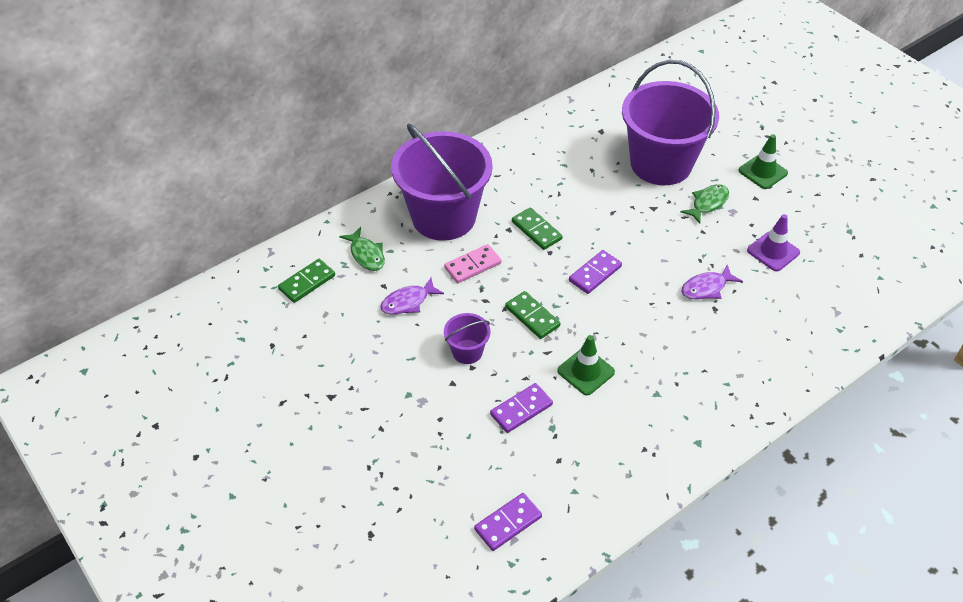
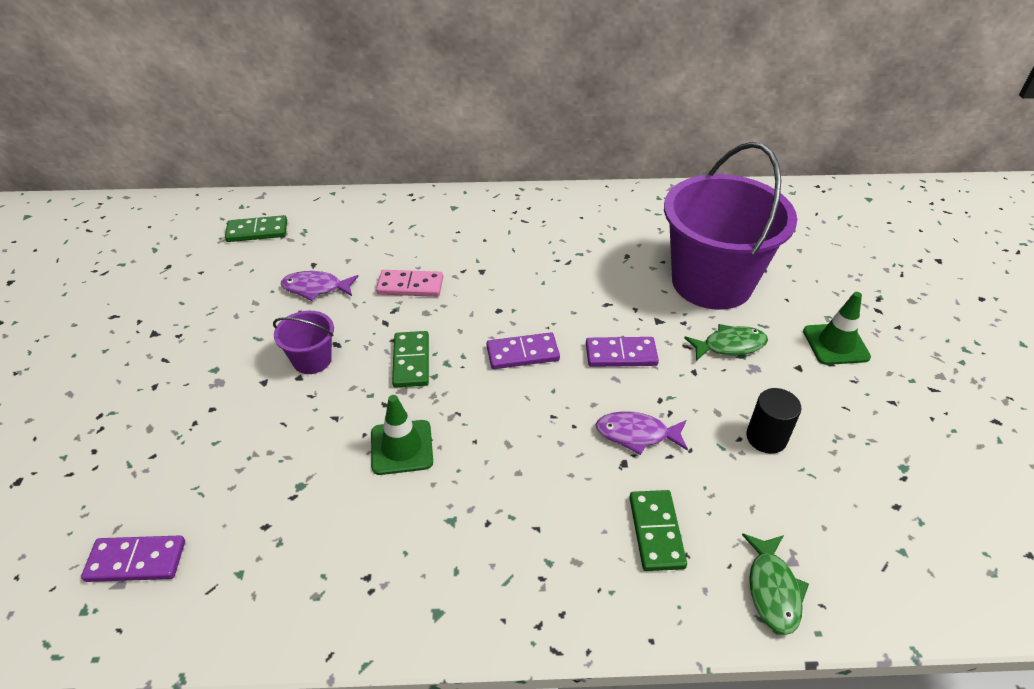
camera: 35 degrees right, 5 degrees down
green fish [339,227,385,271] -> green fish moved to [742,533,809,635]
purple bucket [391,123,493,241] -> none
purple domino [490,383,553,433] -> purple domino moved to [586,337,659,367]
green domino [512,207,563,250] -> green domino moved to [629,490,687,571]
purple traffic cone [747,214,800,271] -> black cylinder [746,388,801,454]

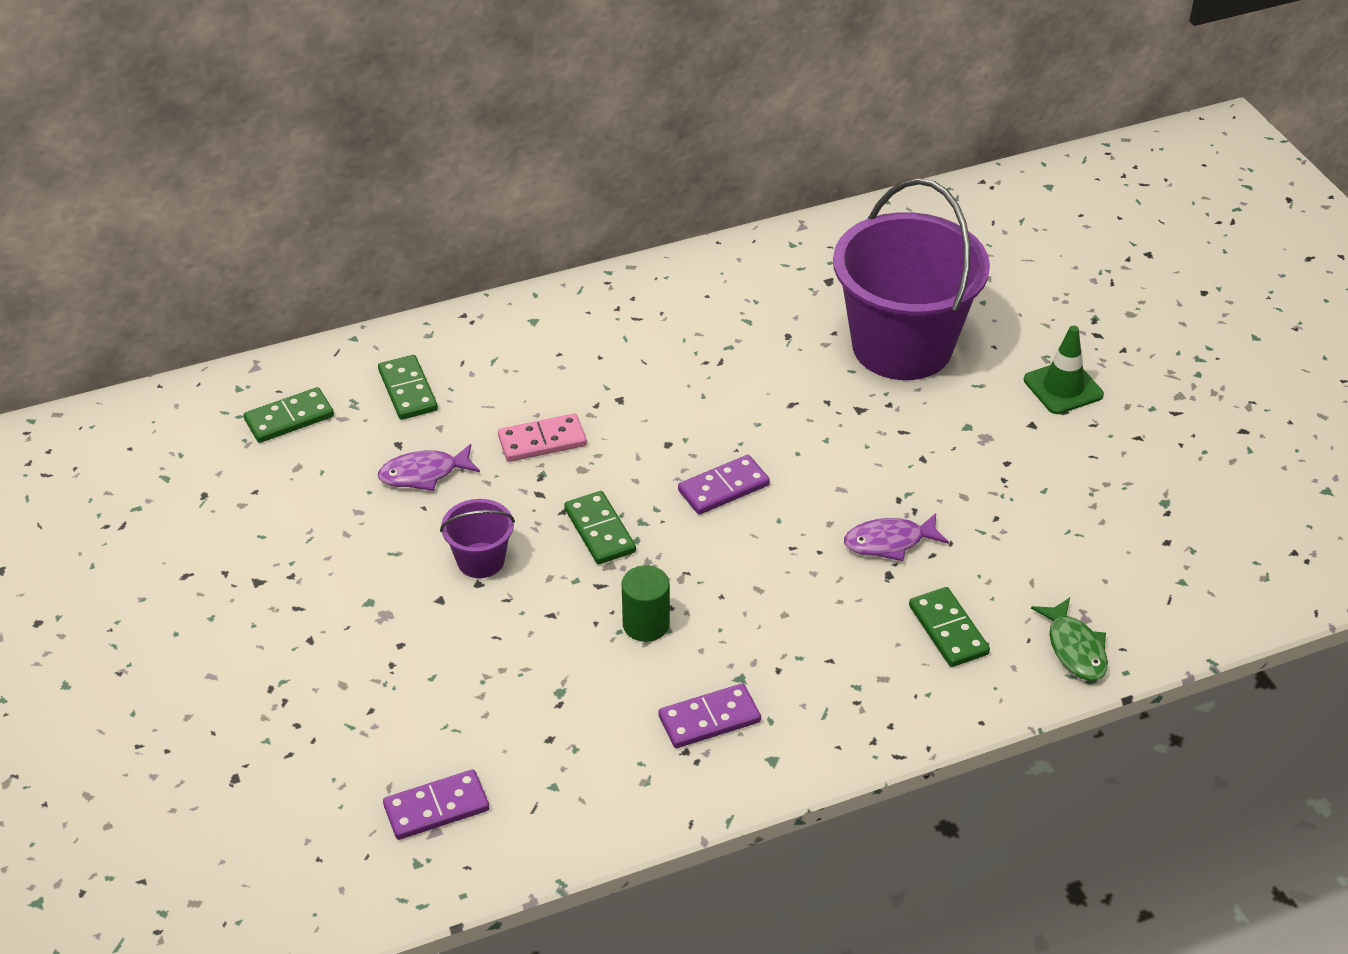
camera: 20 degrees left, 0 degrees up
green traffic cone [371,395,433,475] -> green cylinder [622,565,670,642]
purple domino [586,337,659,367] -> purple domino moved to [658,683,761,748]
green fish [684,324,768,361] -> none
black cylinder [746,388,801,454] -> none
none -> green domino [378,355,438,420]

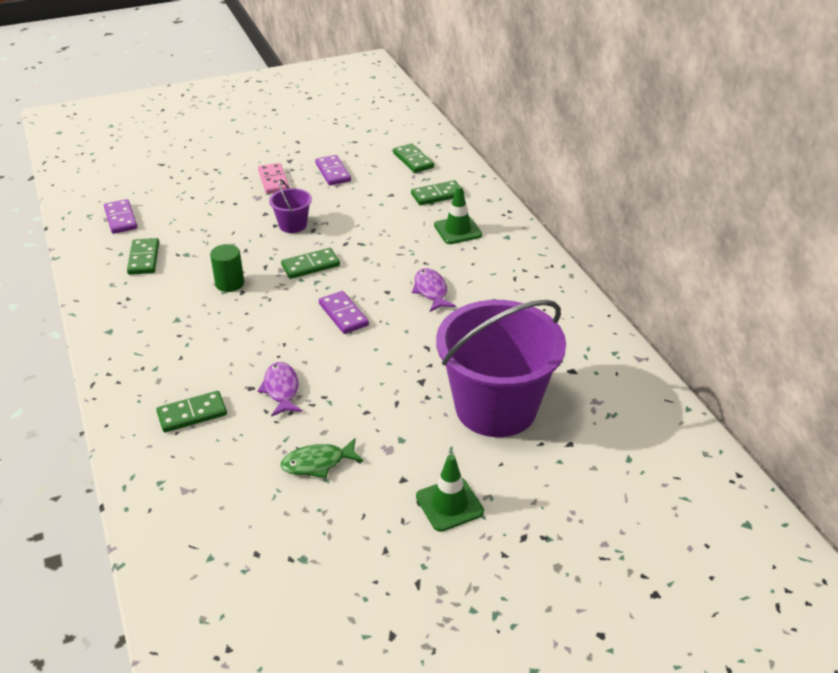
camera: 90 degrees right, 5 degrees down
purple fish [378,444,480,491] -> purple fish moved to [412,268,456,312]
pink domino [498,413,587,462] -> pink domino moved to [258,163,290,194]
purple domino [658,683,761,748] -> purple domino moved to [315,155,351,185]
green fish [1031,597,1108,681] -> green fish moved to [280,438,364,478]
none -> green domino [127,238,159,275]
none -> green traffic cone [434,186,482,244]

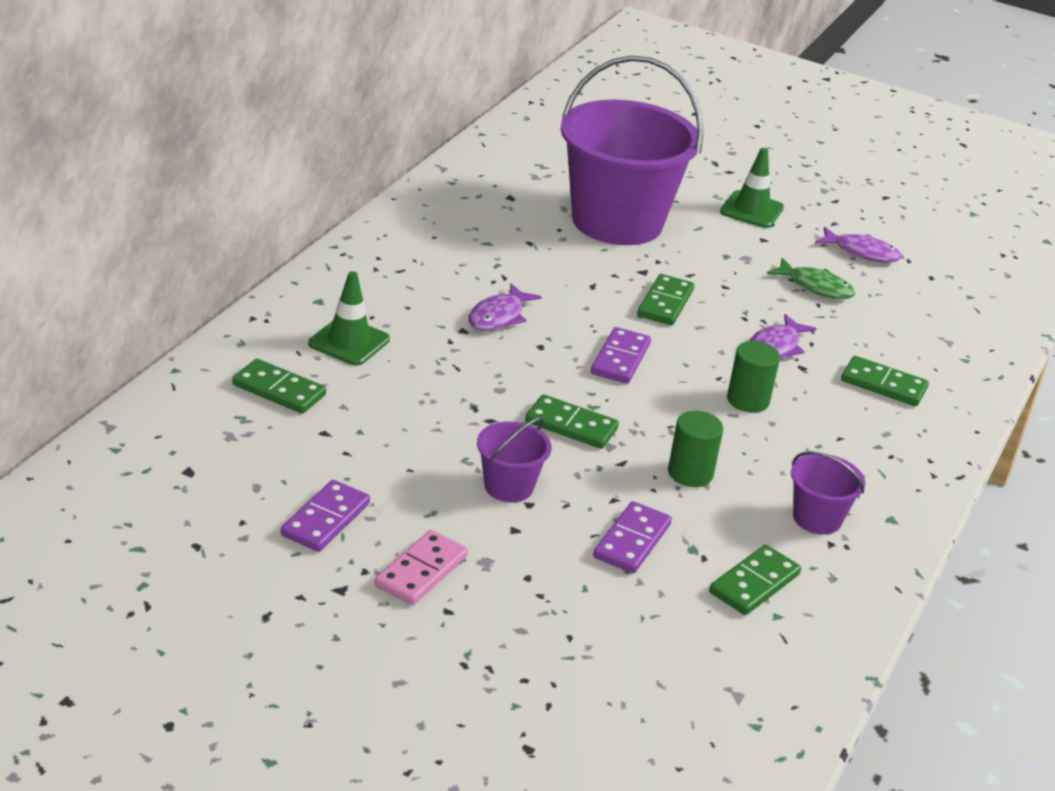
camera: 135 degrees left, 5 degrees down
purple domino [104,199,137,234] -> purple domino moved to [593,501,672,573]
green domino [393,143,434,173] -> green domino moved to [637,274,694,325]
none -> green cylinder [727,341,780,413]
none -> purple bucket [791,451,865,535]
none -> purple fish [815,227,902,262]

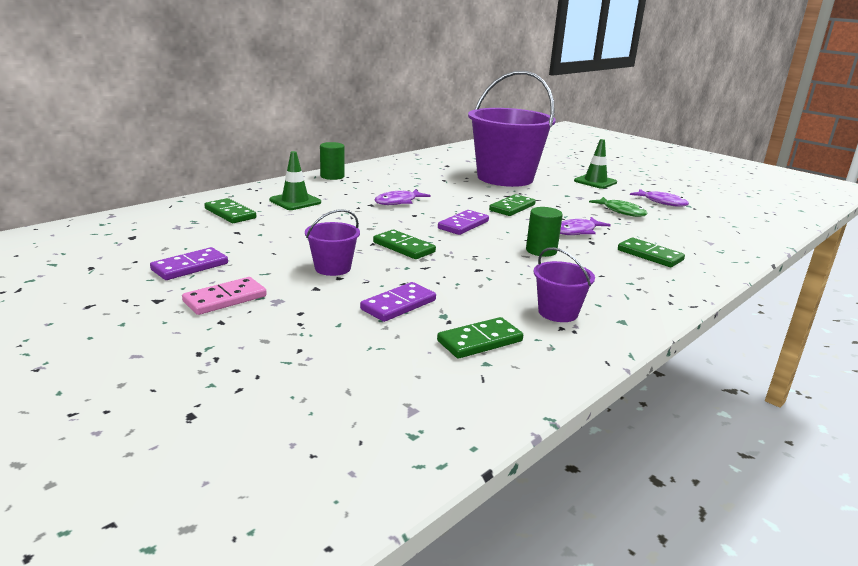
camera: 20 degrees right, 10 degrees down
green cylinder [668,411,723,487] -> green cylinder moved to [320,142,345,180]

